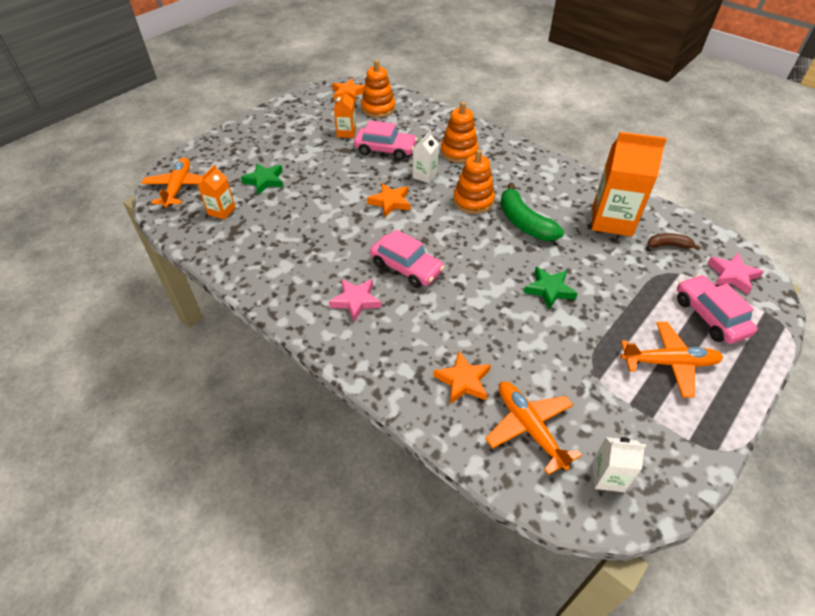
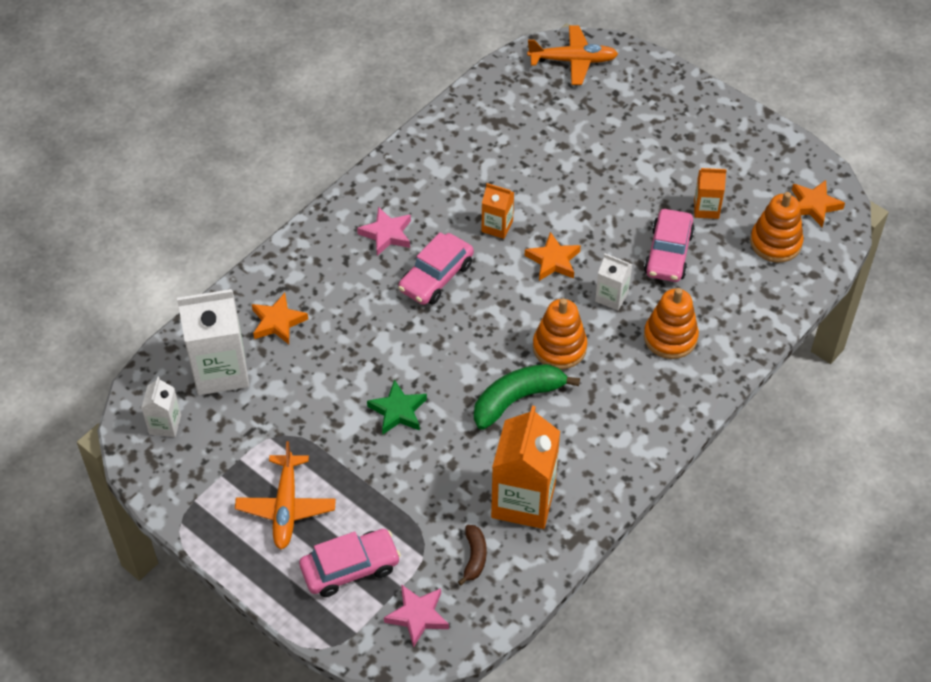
camera: 90 degrees right, 5 degrees up
orange carton [198,165,236,220] -> orange carton moved to [482,183,514,239]
green star [241,163,283,195] -> none
orange plane [485,381,582,475] -> white carton [177,289,249,395]

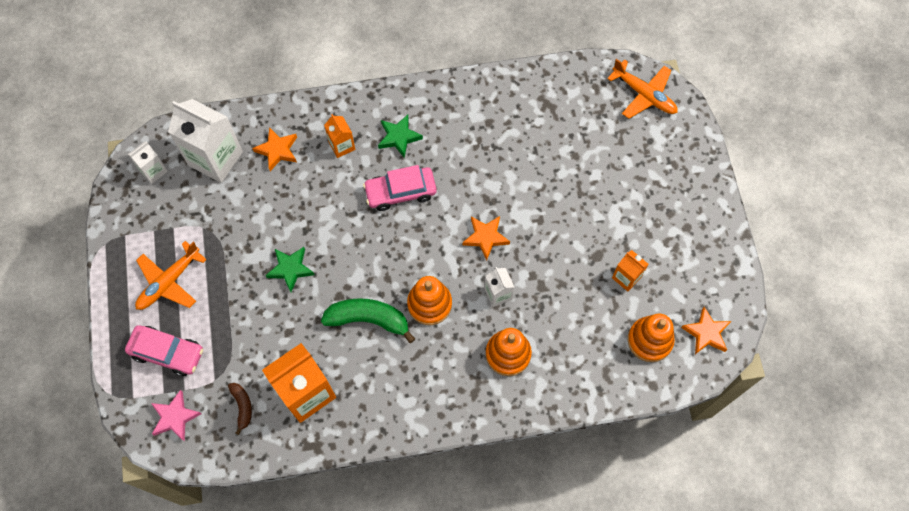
camera: 40 degrees right, 15 degrees up
pink star [357,207,411,256] -> green star [378,115,423,158]
brown banana [458,525,487,585] -> brown banana turned 60 degrees counterclockwise [228,383,252,435]
orange carton [482,183,514,239] -> orange carton moved to [324,114,355,158]
pink car [644,209,695,282] -> none

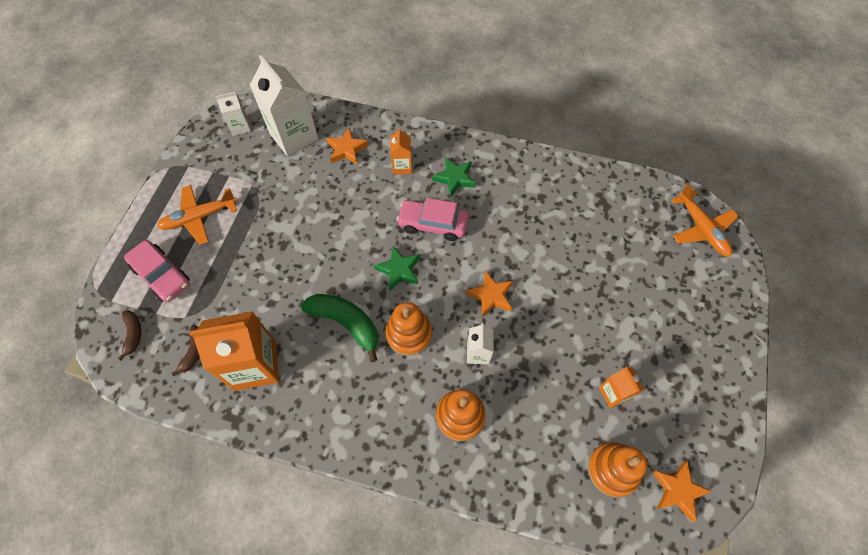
camera: 25 degrees right, 5 degrees down
pink star [151,390,201,441] -> brown banana [118,310,141,360]
green star [265,247,315,292] -> green star moved to [374,246,420,291]

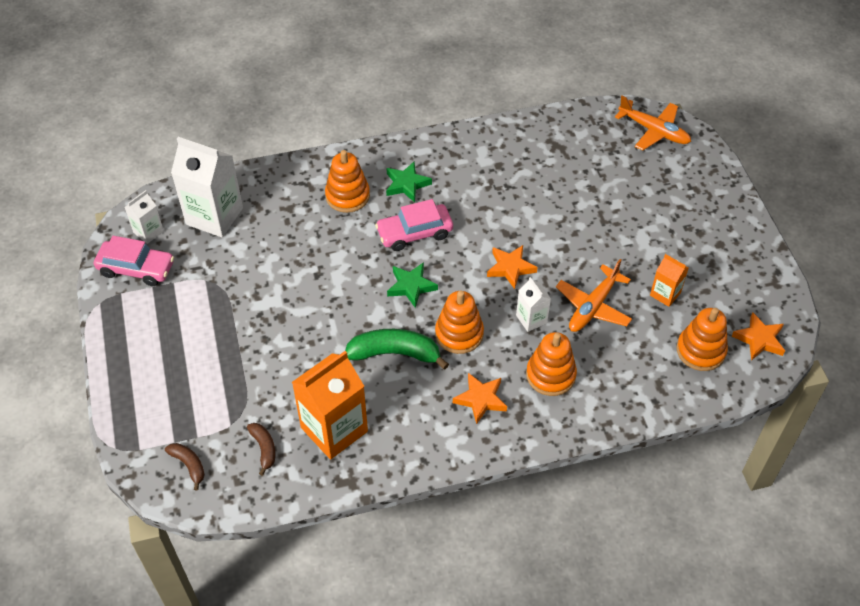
camera: 30 degrees left, 10 degrees down
pink car [124,240,190,302] -> pink car moved to [94,236,174,286]
orange plane [157,185,237,245] -> orange plane moved to [556,259,632,332]
orange star [326,128,369,165] -> orange star moved to [453,373,507,424]
orange carton [390,128,412,175] -> orange stacking toy [325,150,370,213]

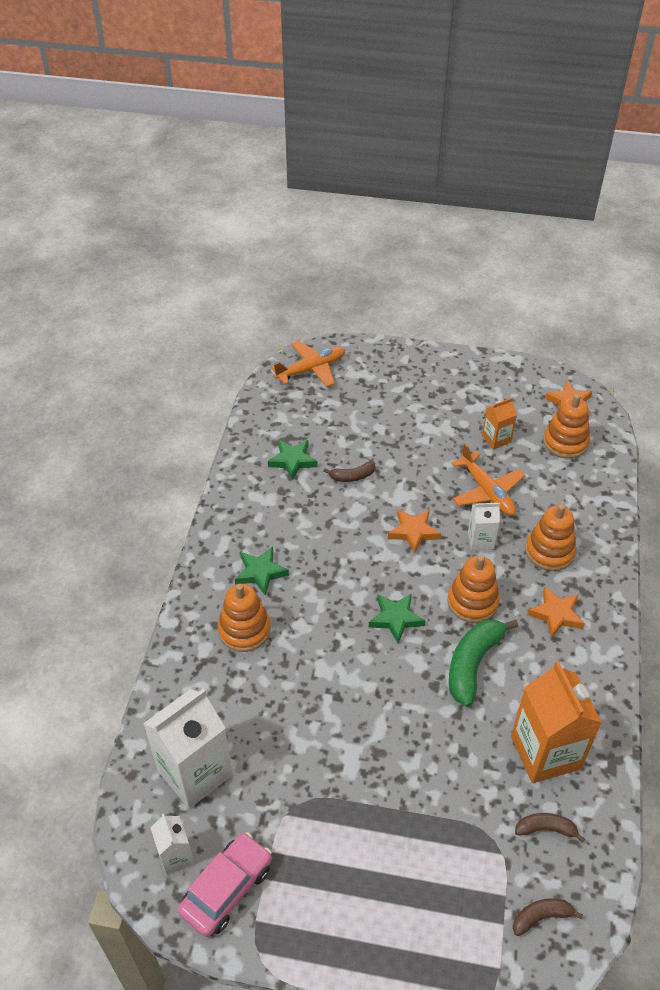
camera: 65 degrees left, 5 degrees down
pink car [375,199,453,251] -> none
none -> green star [268,440,318,480]
none -> brown banana [323,462,375,482]

